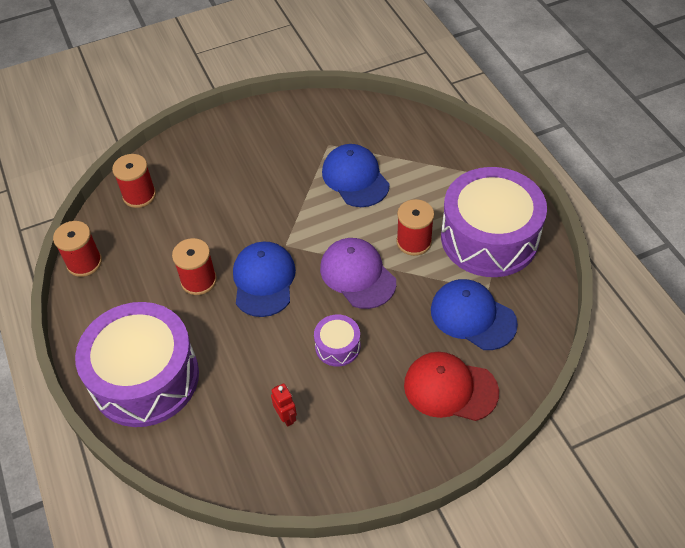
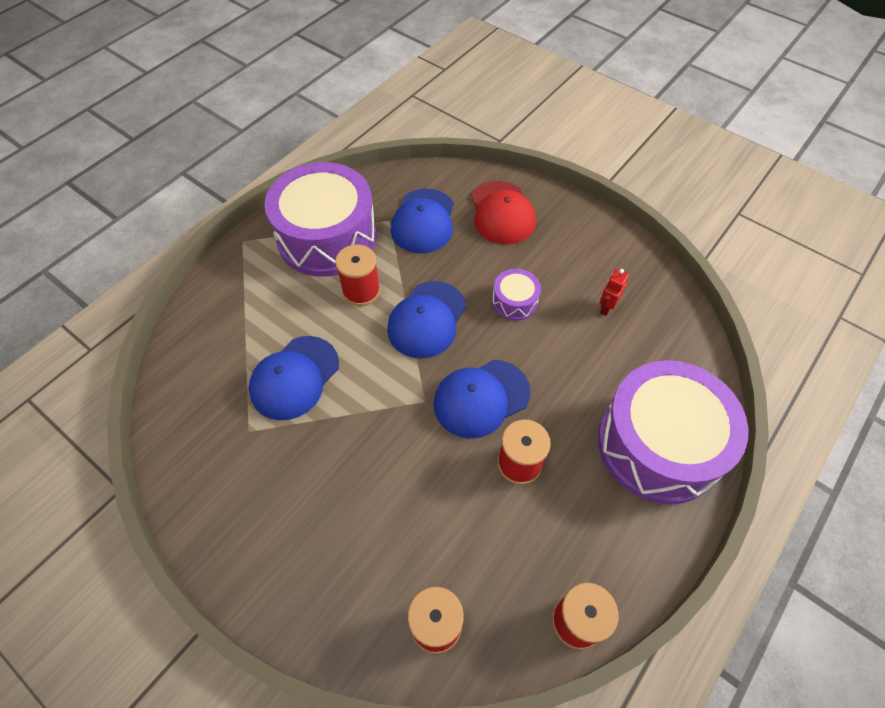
camera: 120 degrees left, 5 degrees up
purple cap [320,238,396,309] -> blue cap [387,281,466,358]

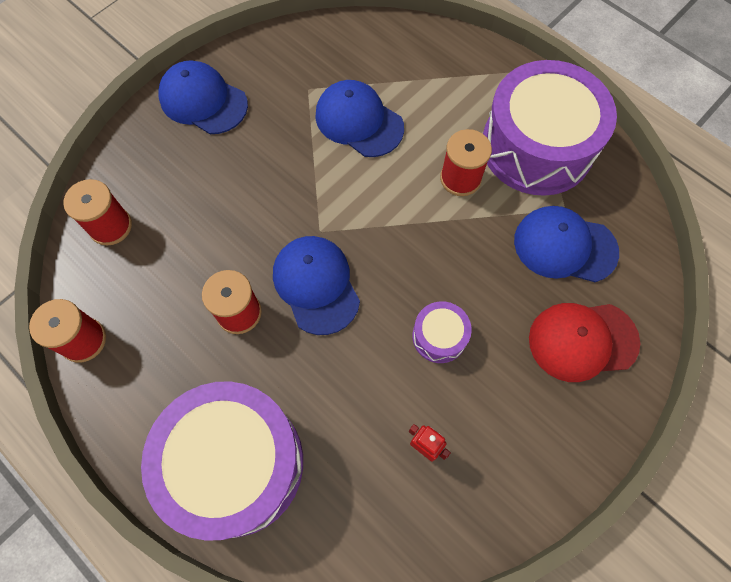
camera: 95 degrees right, 10 degrees up
blue cap [387,281,466,358] -> blue cap moved to [158,60,248,134]

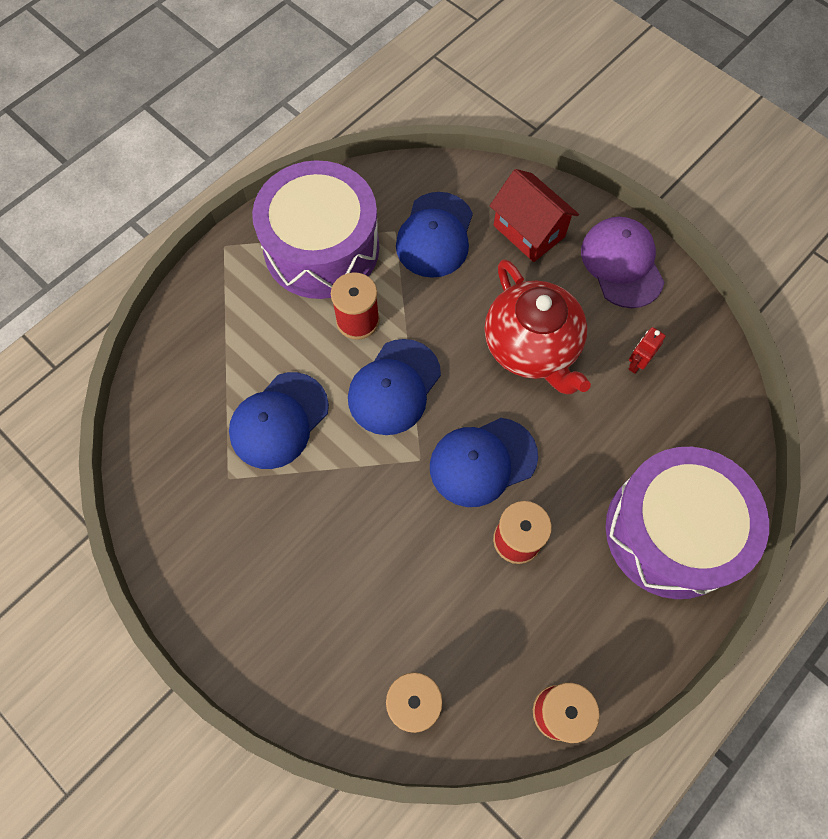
camera: 90 degrees left, 0 degrees up
blue cap [158,60,248,134] -> blue cap moved to [348,339,441,435]
purple drum [412,301,472,363] -> red teapot [485,259,591,394]
red cap [529,303,640,382] -> red house [490,169,579,262]
none -> purple cap [581,217,665,308]

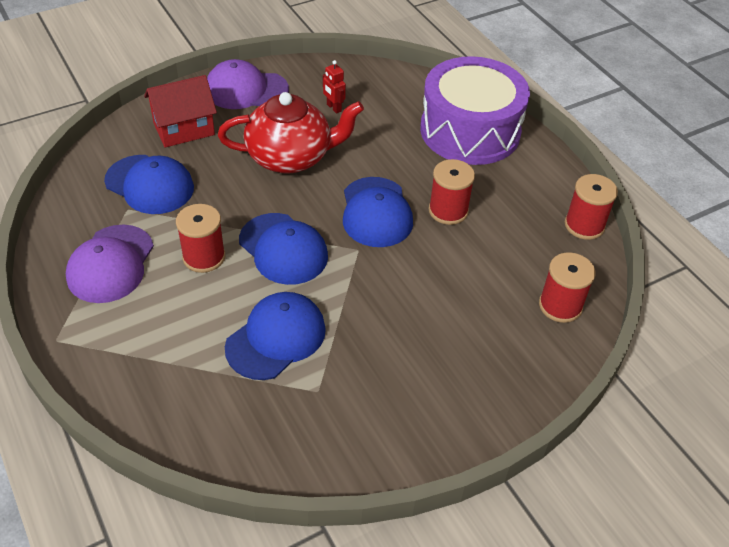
camera: 75 degrees left, 20 degrees down
blue cap [229,372,329,469] -> blue cap turned 105 degrees counterclockwise [225,292,326,380]
purple drum [252,160,379,299] -> purple cap [66,225,154,303]

